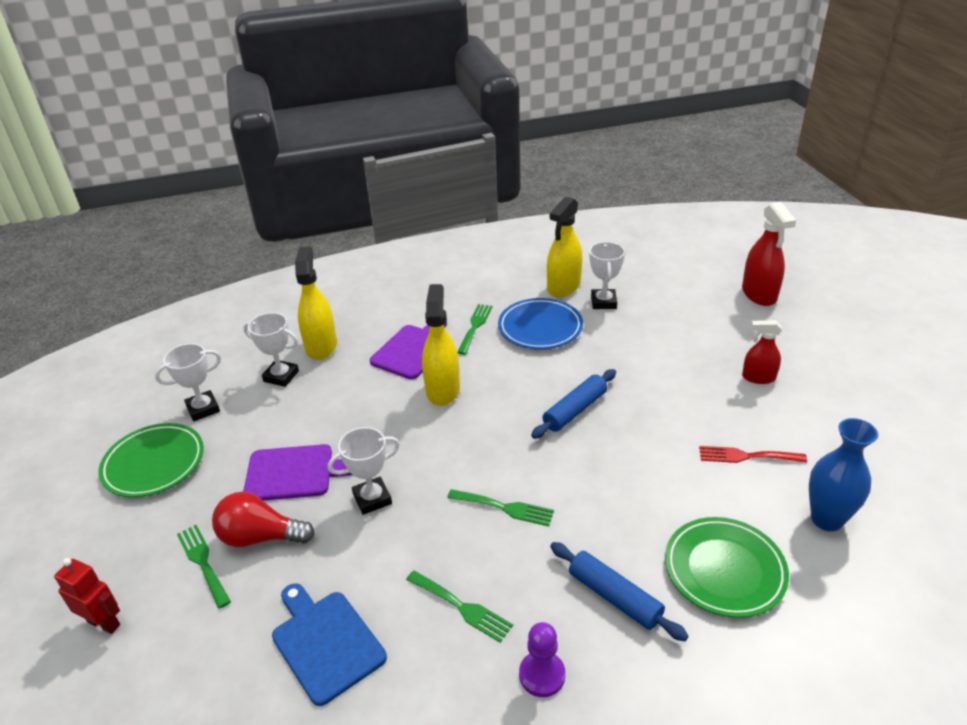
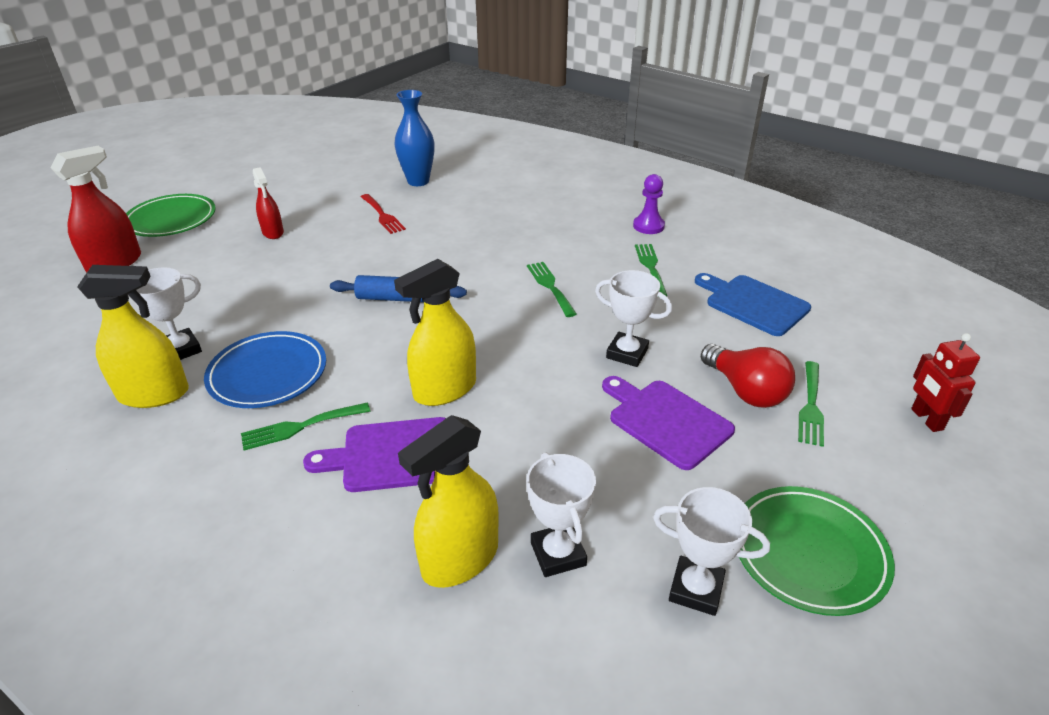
camera: 130 degrees left, 0 degrees up
blue cutting board [272,583,387,706] -> blue cutting board turned 120 degrees clockwise [695,273,811,336]
blue rolling pin [550,542,688,641] -> none
green plate [665,517,789,618] -> green plate moved to [126,194,216,237]

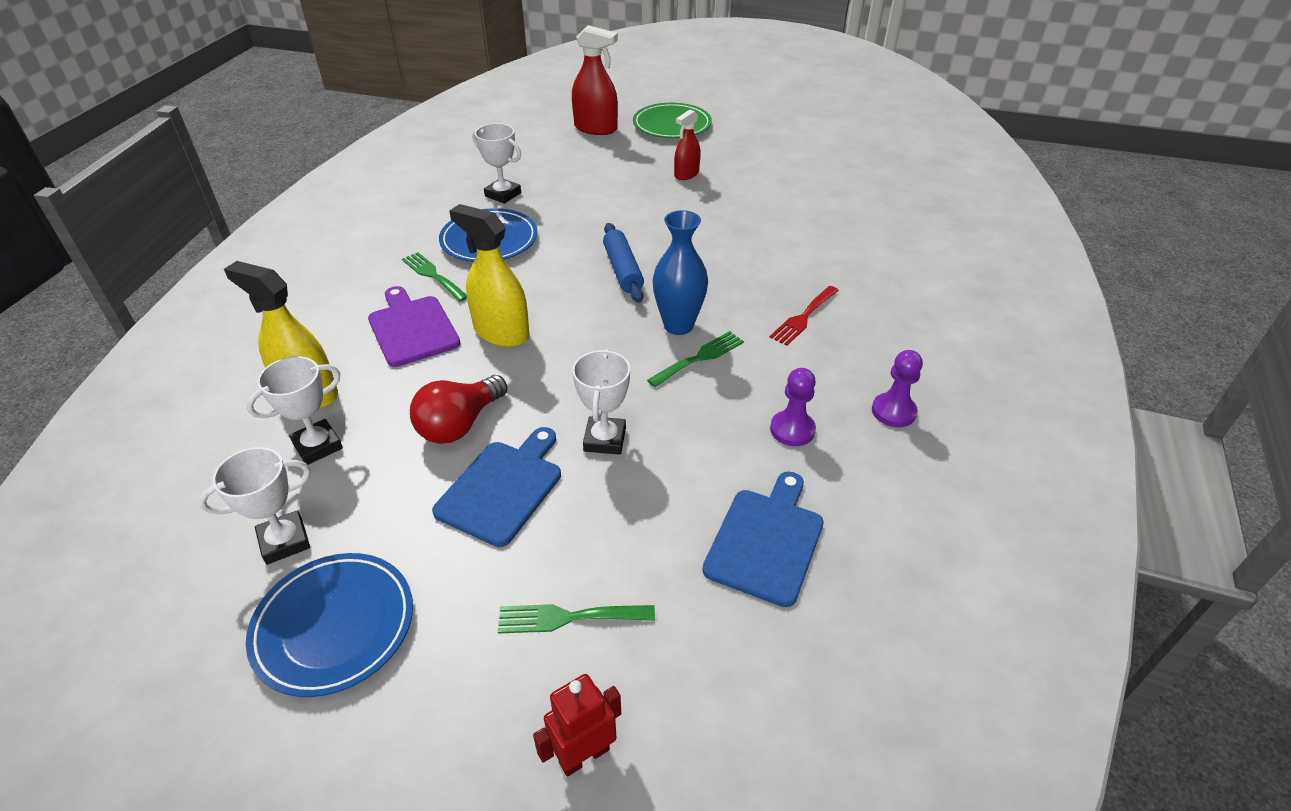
camera: 70 degrees right, 5 degrees up
yellow spray bottle [77,265,189,408] -> none
red fork [361,194,406,234] -> red fork moved to [769,286,839,346]
blue vase [394,90,434,186] -> blue vase moved to [653,210,708,335]
purple cutting board [602,376,735,470] -> blue cutting board [432,427,561,547]
green fork [635,244,667,296] -> purple pawn [770,368,816,446]
white trophy [653,487,770,616] -> white trophy turned 60 degrees clockwise [199,447,311,565]
red light bulb [701,344,795,408] -> red light bulb moved to [410,375,507,444]
green plate [739,486,895,616] -> blue plate [246,553,413,697]

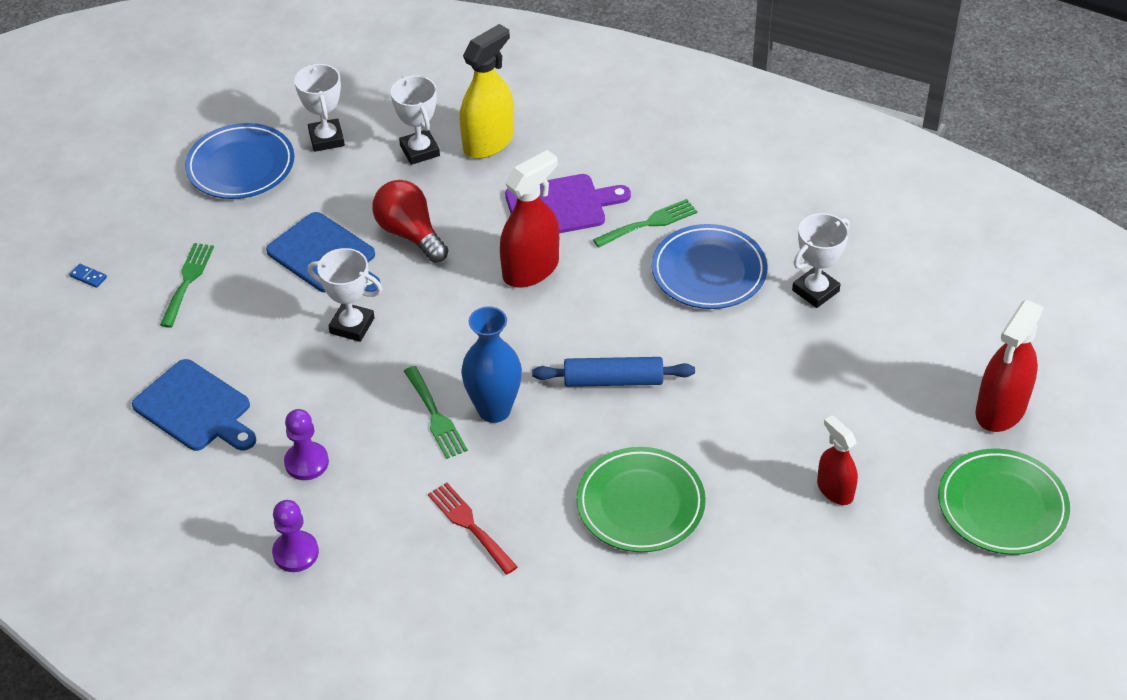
camera: 105 degrees right, 5 degrees up
yellow spray bottle [449,204,530,347] -> red spray bottle [500,150,559,287]
red robot [533,674,621,777] -> blue domino [69,264,107,288]
none -> green plate [576,447,706,552]

